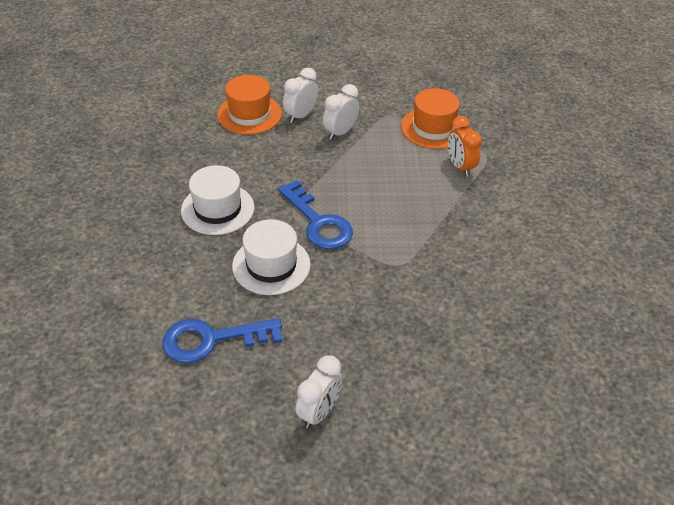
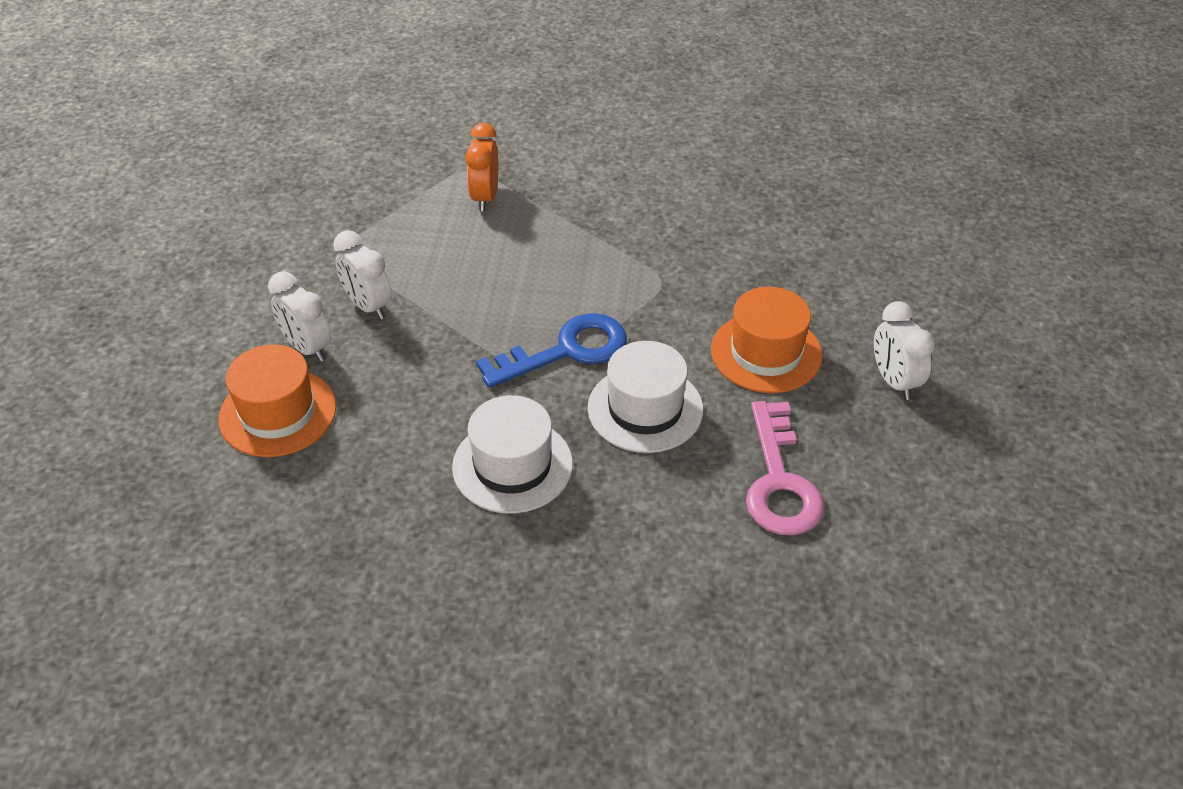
camera: 80 degrees left, 0 degrees up
blue key [162,318,282,363] -> pink key [746,401,824,536]
white clock [296,355,343,429] -> white clock turned 150 degrees counterclockwise [874,301,935,400]
orange hat [401,88,460,149] -> orange hat moved to [711,287,822,393]
orange clock [448,116,482,177] -> orange clock turned 105 degrees clockwise [466,123,498,211]

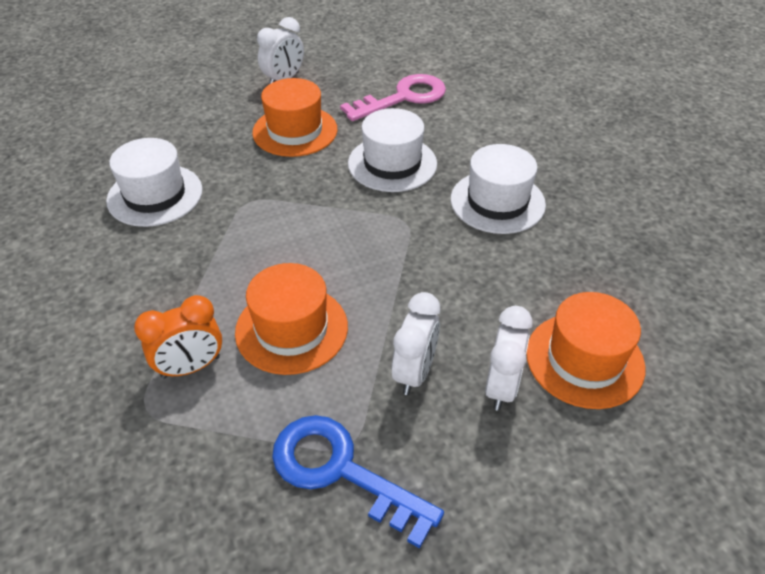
camera: 120 degrees left, 0 degrees up
blue key [476,313,627,388] -> blue key moved to [272,415,444,548]
none -> white hat [106,138,202,227]
none -> orange hat [235,263,348,375]

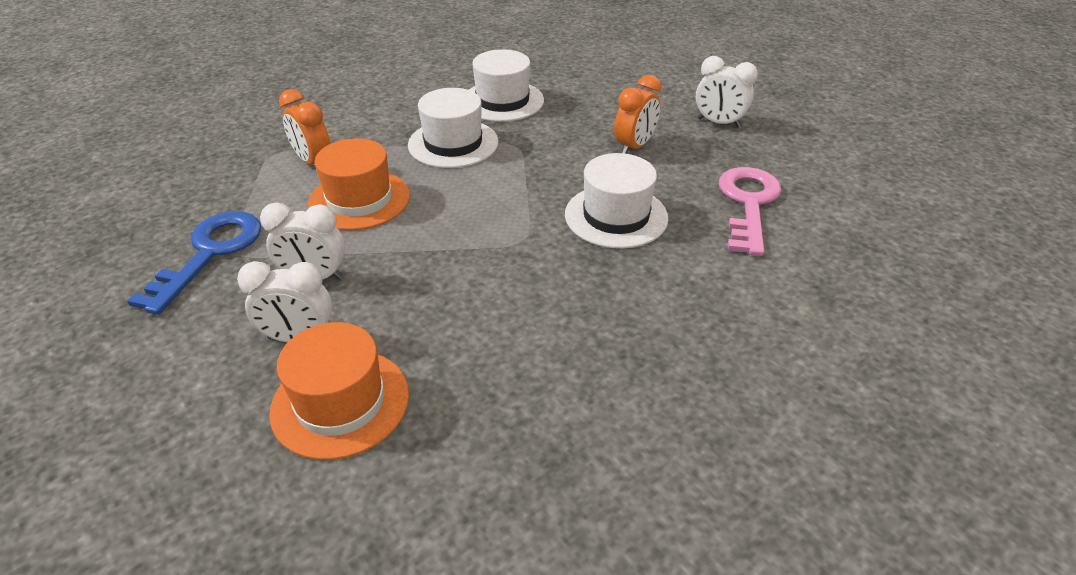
camera: 75 degrees right, 5 degrees down
orange hat [252,78,337,157] -> orange clock [614,75,661,154]
pink key [340,74,446,121] -> pink key turned 120 degrees counterclockwise [719,167,782,256]
white hat [451,144,546,234] -> white hat moved to [408,88,498,168]

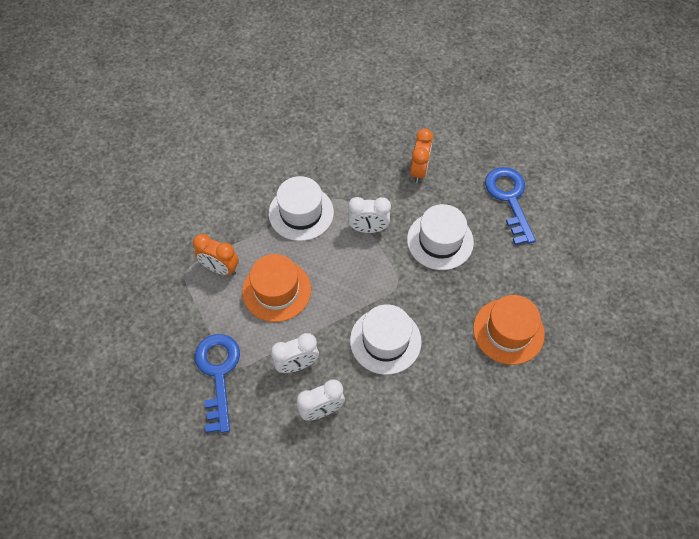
camera: 25 degrees left, 20 degrees up
orange hat [269,322,409,460] -> orange hat moved to [473,295,545,365]
white hat [469,49,544,122] -> white hat moved to [350,304,422,375]
white clock [696,56,758,128] -> white clock moved to [348,197,391,233]
pink key [719,167,782,256] -> blue key [485,167,536,245]

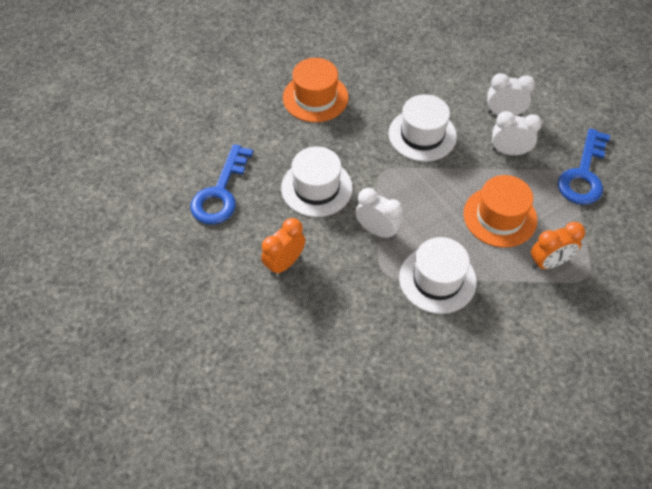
camera: 150 degrees left, 5 degrees down
orange clock [193,234,239,275] -> orange clock turned 105 degrees clockwise [531,222,585,269]

